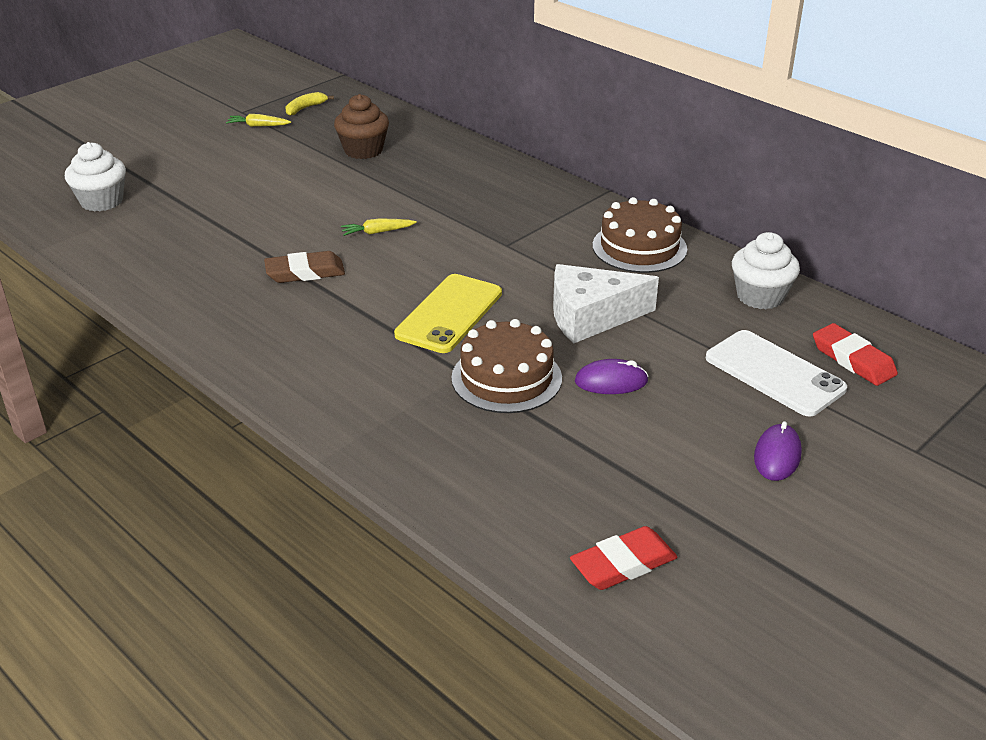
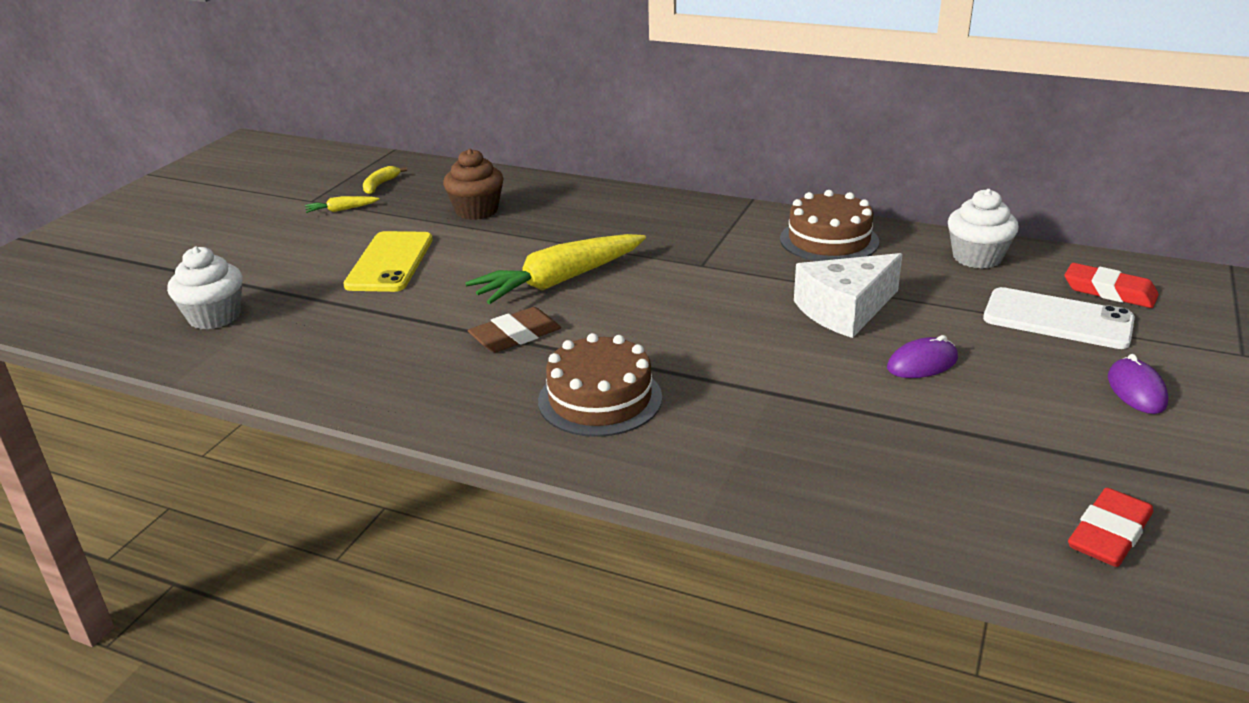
camera: 20 degrees left, 5 degrees down
yellow carrot [341,219,417,236] -> yellow carrot [465,234,646,304], size x2.34
yellow phone [394,274,502,353] -> yellow phone moved to [343,231,433,292]
brown cake [451,319,562,413] -> brown cake moved to [538,333,662,437]

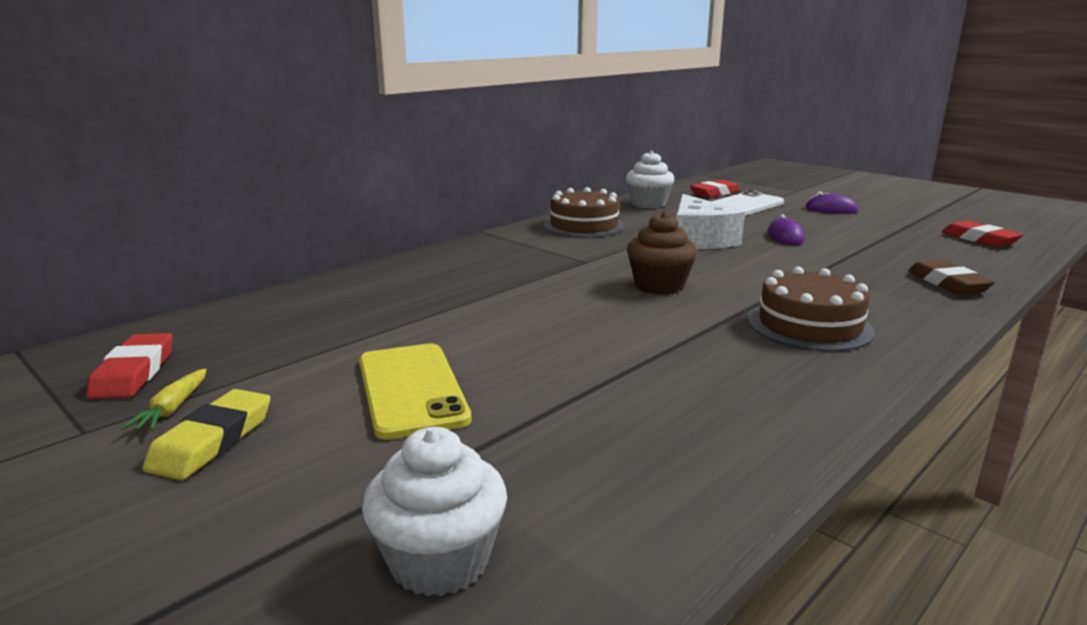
camera: 70 degrees left, 10 degrees down
yellow phone [343,231,433,292] -> yellow phone turned 45 degrees clockwise [359,344,472,440]
yellow banana [363,166,407,194] -> red eraser [86,333,173,399]
brown cupcake [443,149,504,220] -> brown cupcake moved to [627,212,697,295]
yellow carrot [465,234,646,304] -> none
brown eraser [468,307,561,352] -> brown eraser moved to [908,260,995,294]
none -> yellow eraser [143,389,271,480]

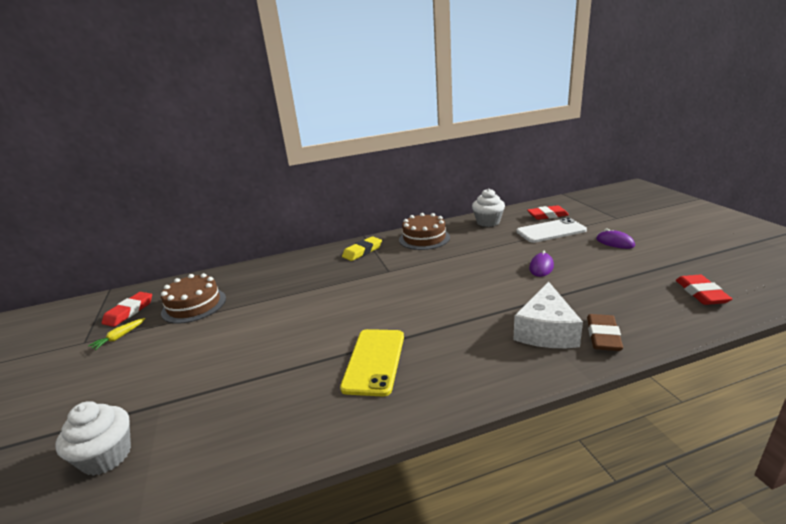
camera: 30 degrees right, 5 degrees up
yellow eraser [143,389,271,480] -> yellow eraser moved to [342,236,382,261]
yellow phone [359,344,472,440] -> yellow phone moved to [340,329,404,397]
brown cupcake [627,212,697,295] -> none
white cheese [676,194,745,249] -> white cheese moved to [513,282,583,348]
brown cake [748,266,875,352] -> brown cake moved to [161,273,226,324]

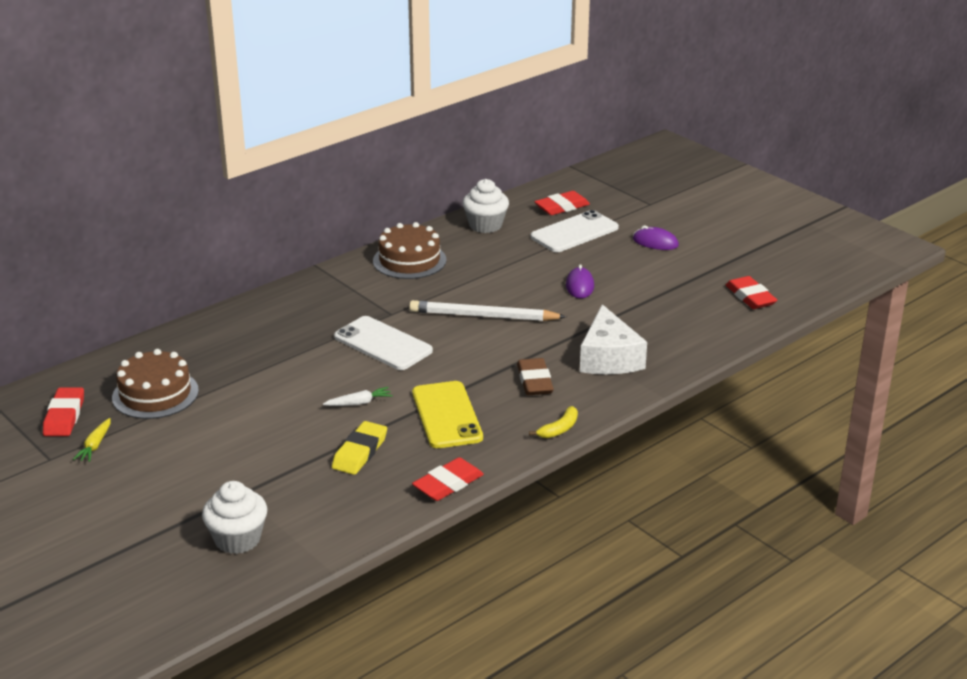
camera: 25 degrees left, 5 degrees up
yellow eraser [342,236,382,261] -> yellow eraser moved to [332,421,387,475]
brown eraser [587,314,623,351] -> brown eraser moved to [517,358,554,395]
none -> white carrot [323,387,393,406]
none -> white phone [334,316,433,370]
none -> white pencil [409,300,566,321]
none -> red eraser [412,457,484,501]
none -> yellow banana [529,406,578,438]

